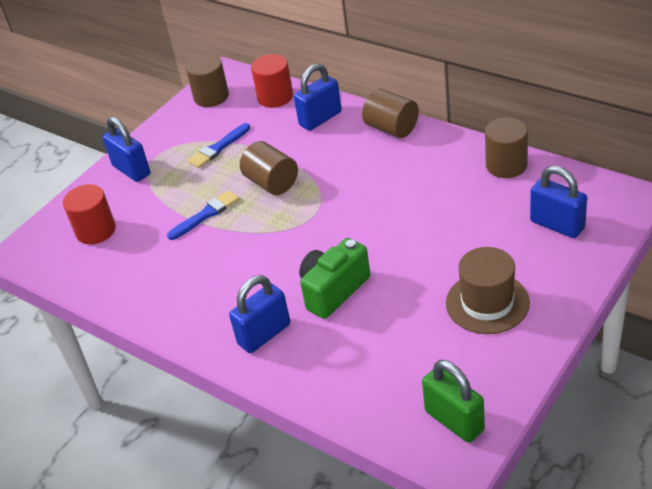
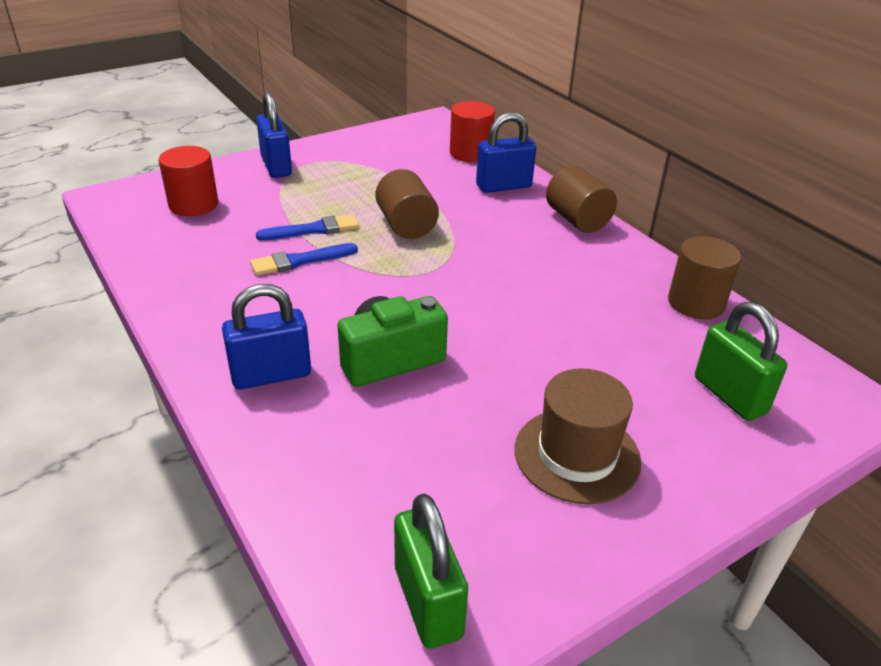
camera: 15 degrees right, 5 degrees down
brown cylinder [186,54,229,107] -> none
blue brush [188,123,250,168] -> blue brush moved to [250,243,358,276]
blue padlock [530,166,587,238] -> green padlock [695,302,788,421]

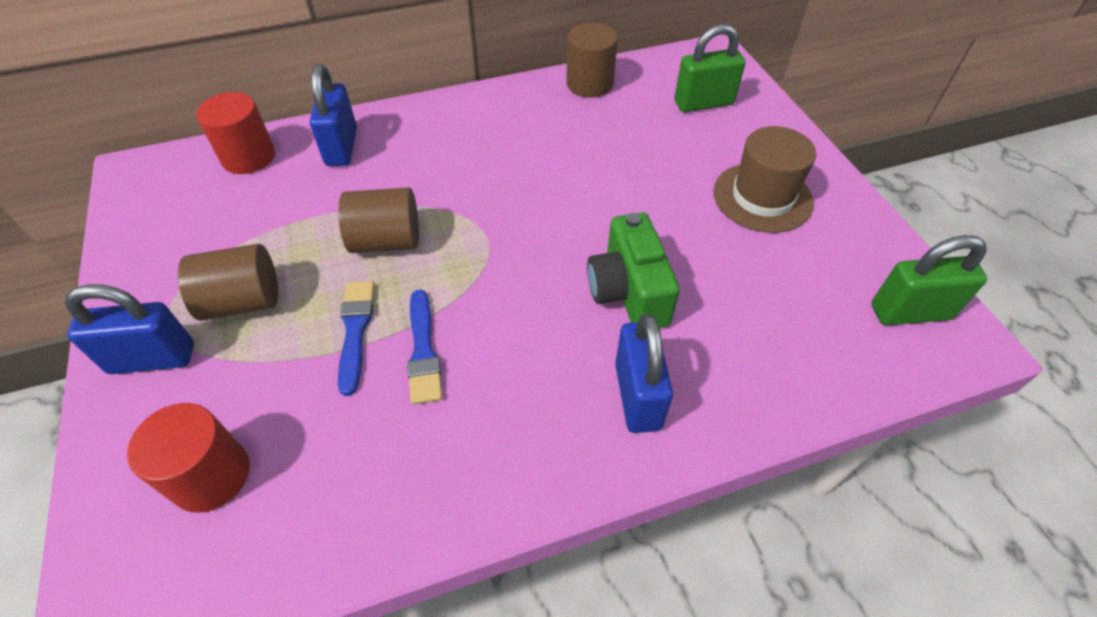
camera: 75 degrees left, 15 degrees up
brown cylinder [546,165,617,233] -> brown cylinder moved to [178,244,278,321]

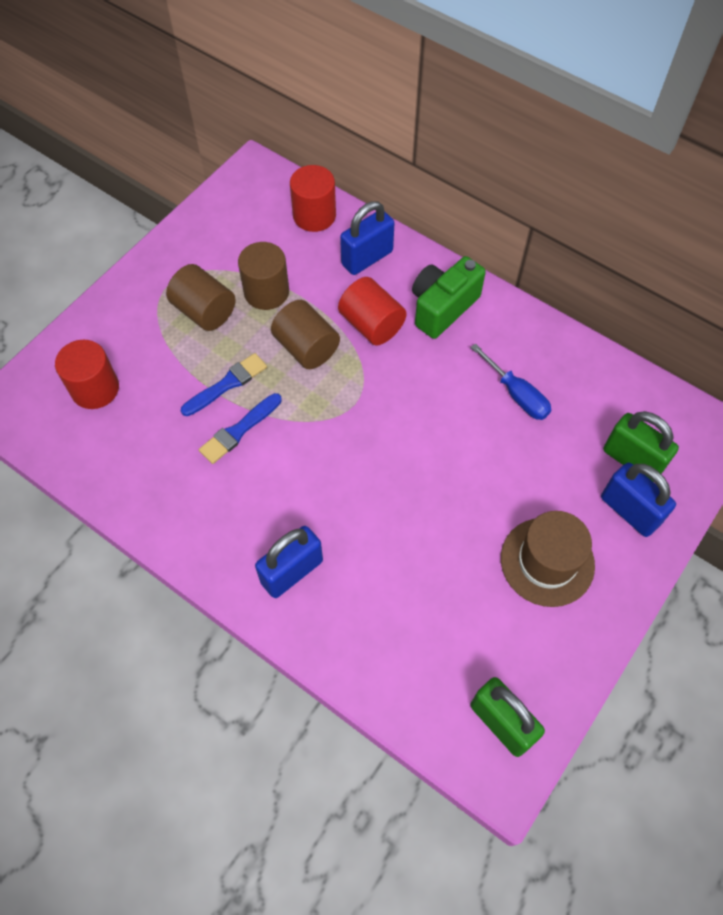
camera: 55 degrees right, 10 degrees up
blue padlock [65,284,194,374] -> blue padlock moved to [601,462,676,537]
brown cylinder [566,23,618,97] -> brown cylinder moved to [238,242,289,310]
green camera [587,212,680,328] -> green camera moved to [412,256,486,339]
none -> red cylinder [338,277,407,346]
none -> blue screwdriver [471,344,551,420]

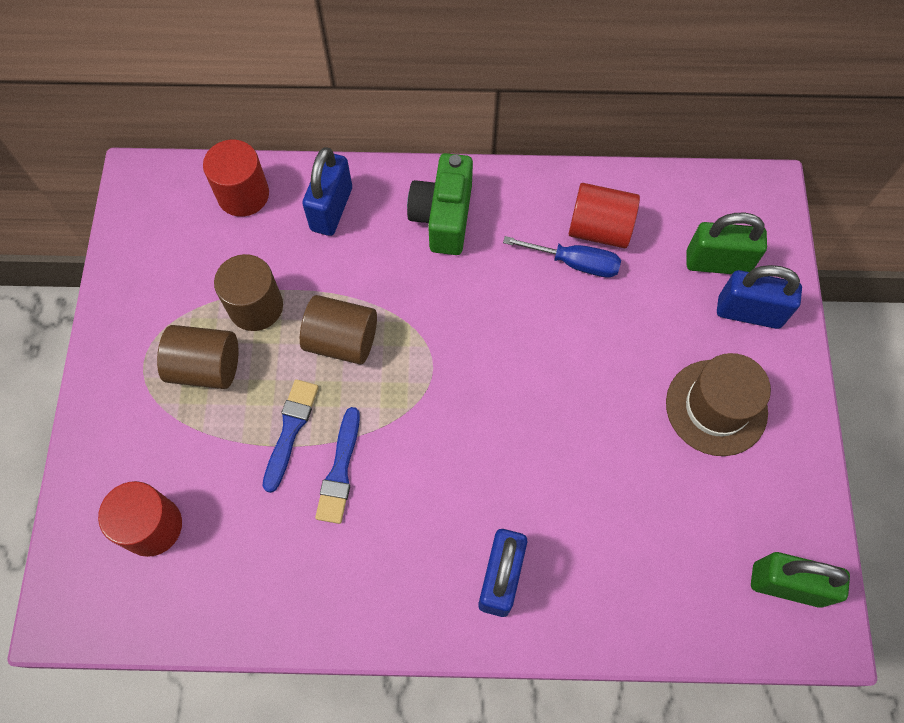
camera: 35 degrees left, 5 degrees up
red cylinder [338,277,407,346] -> red cylinder moved to [569,183,640,248]

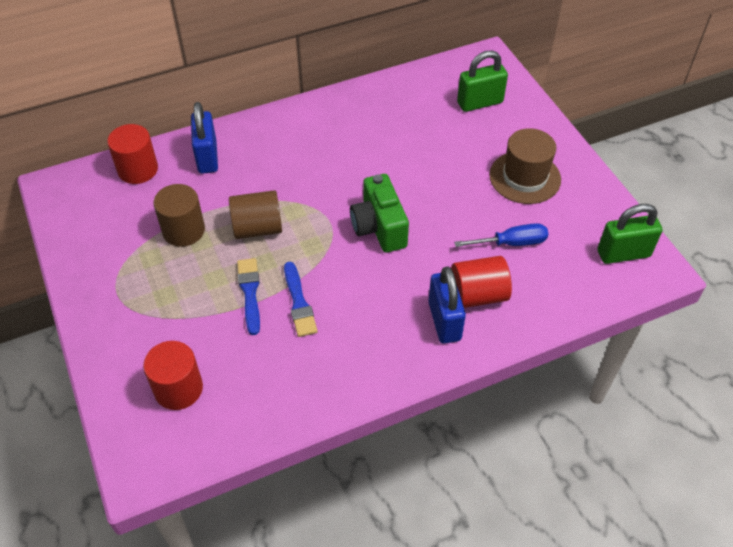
camera: 25 degrees left, 15 degrees down
brown cylinder [157,325,238,389] -> none
green camera [407,153,473,255] -> green camera moved to [350,174,409,253]
blue screwdriver [503,236,621,278] -> blue screwdriver moved to [454,223,548,247]
red cylinder [569,183,640,248] -> red cylinder moved to [451,256,512,308]
blue padlock [717,265,802,329] -> none

